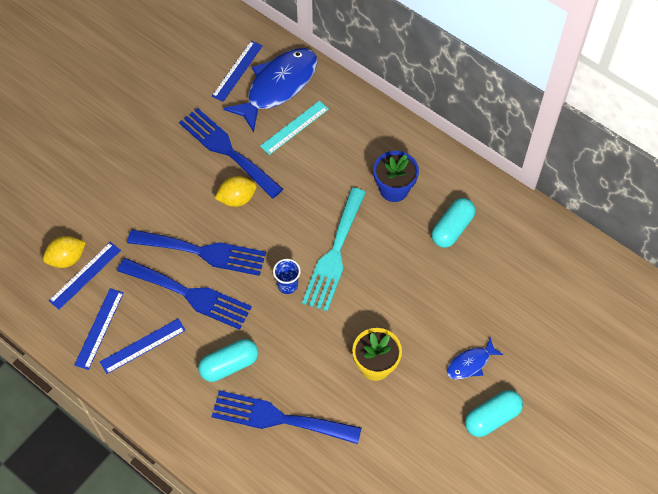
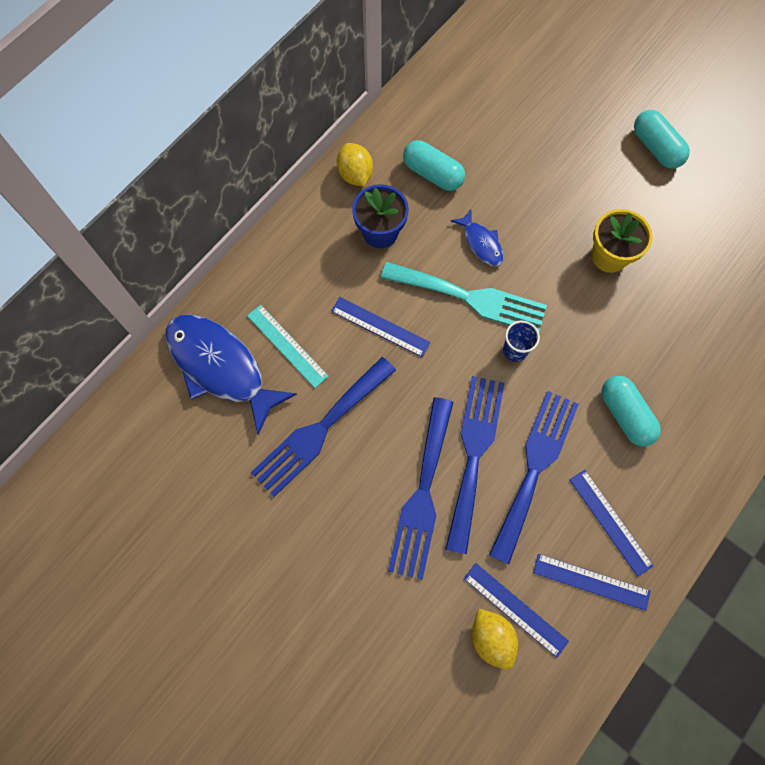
camera: 90 degrees left, 10 degrees up
blue fork [211,390,362,444] -> blue fork moved to [388,397,454,580]
blue ruler [212,41,263,102] -> blue ruler moved to [331,297,431,357]
yellow lemon [214,176,257,207] -> yellow lemon moved to [337,143,373,187]
blue fish [447,337,504,380] -> blue fish moved to [451,210,504,267]

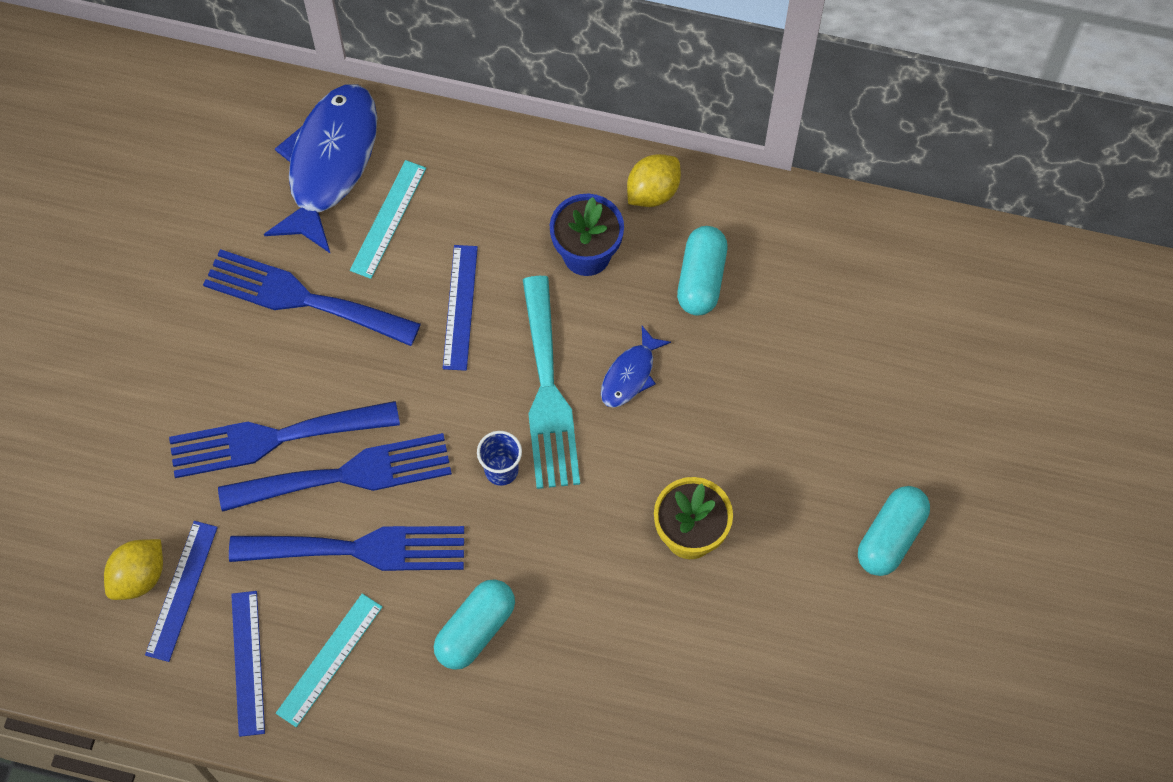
camera: 65 degrees right, 5 degrees down
blue ruler [570,470,654,577] -> turquoise ruler [276,594,382,727]

